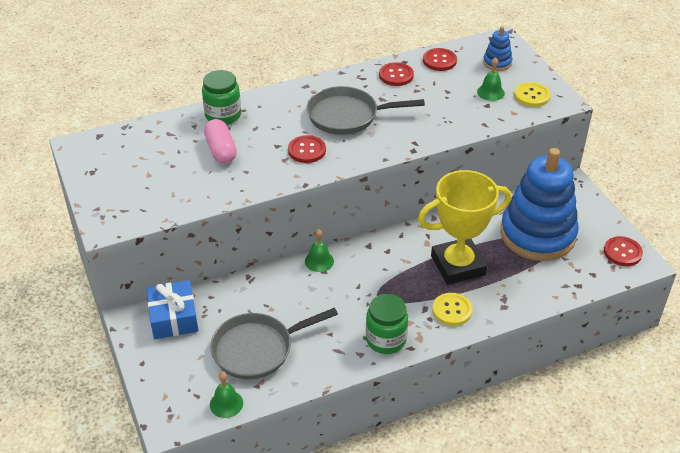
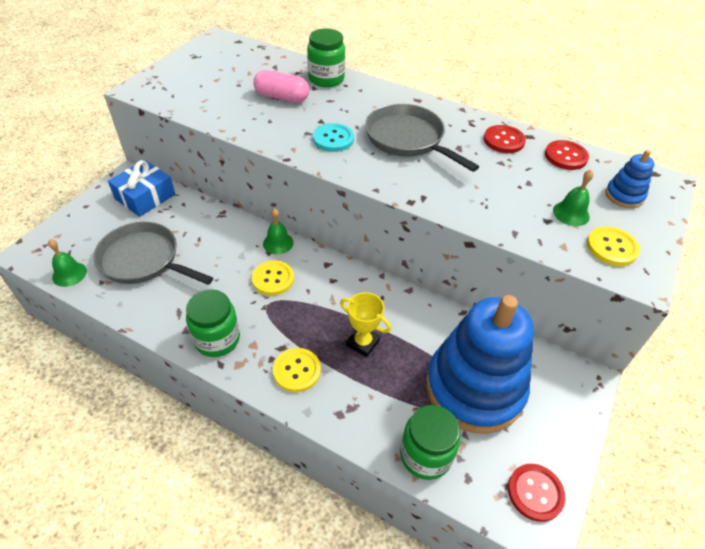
camera: 50 degrees right, 5 degrees up
pink capsule [204,119,237,164] -> pink capsule turned 75 degrees clockwise [253,70,309,103]
red button [288,135,326,163] -> turquoise button [313,123,354,152]
yellow trophy [418,170,512,285] -> yellow trophy [340,292,391,357], size x0.49
none -> yellow button [252,261,294,295]
none -> green jar [400,405,461,480]

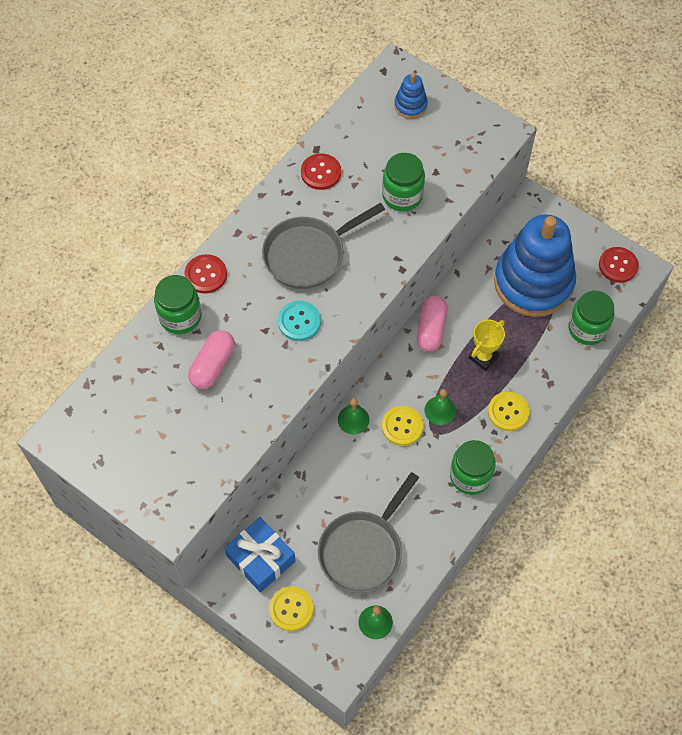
camera: 80 degrees left, 15 degrees up
red button [545,140,589,170] -> red button moved to [184,254,227,294]
green bell [553,170,594,226] -> green bell moved to [424,389,456,425]
yellow button [587,227,640,266] -> yellow button moved to [269,586,313,631]
none -> green jar [382,153,425,212]
none -> pink capsule [416,296,448,351]

